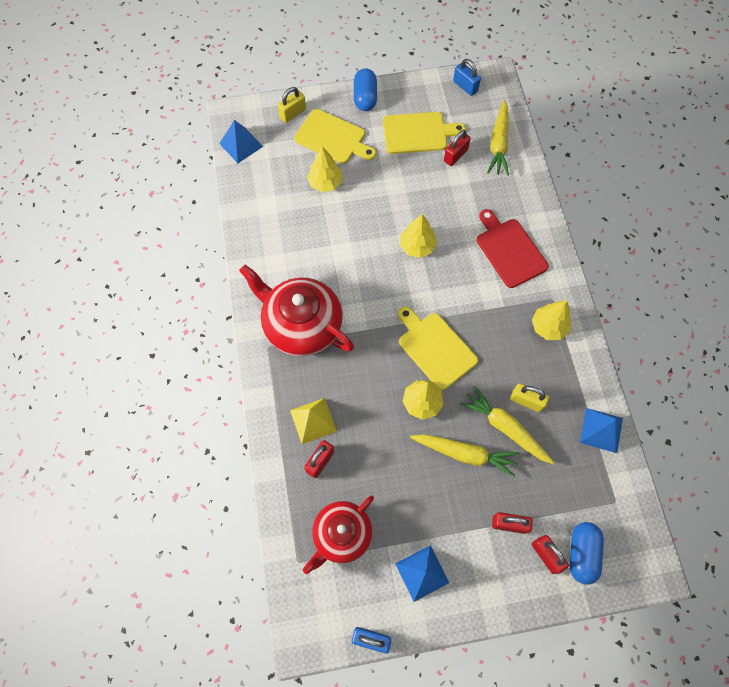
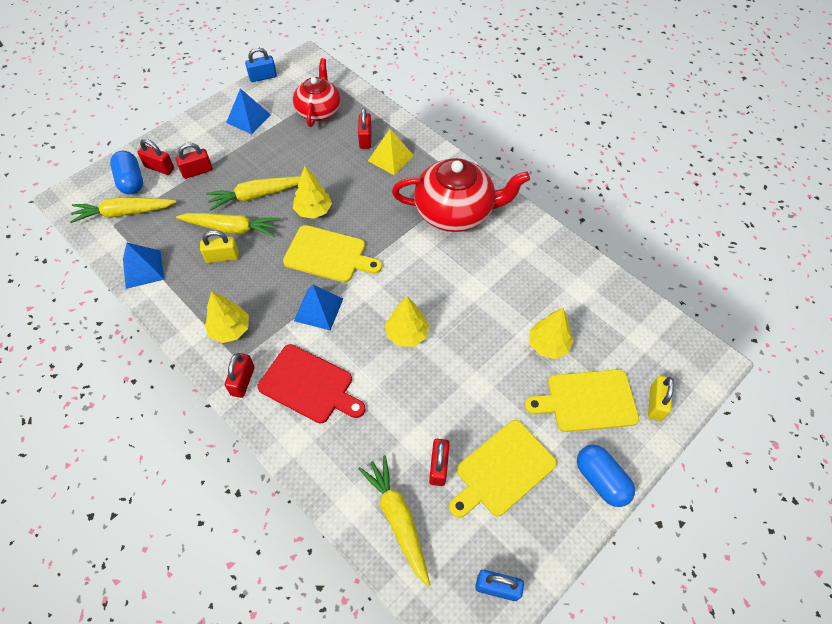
camera: 145 degrees right, 10 degrees down
blue pyramid [219,120,263,163] -> blue pyramid moved to [294,285,343,331]
none -> yellow carrot [70,197,177,223]
none -> red padlock [225,353,255,398]

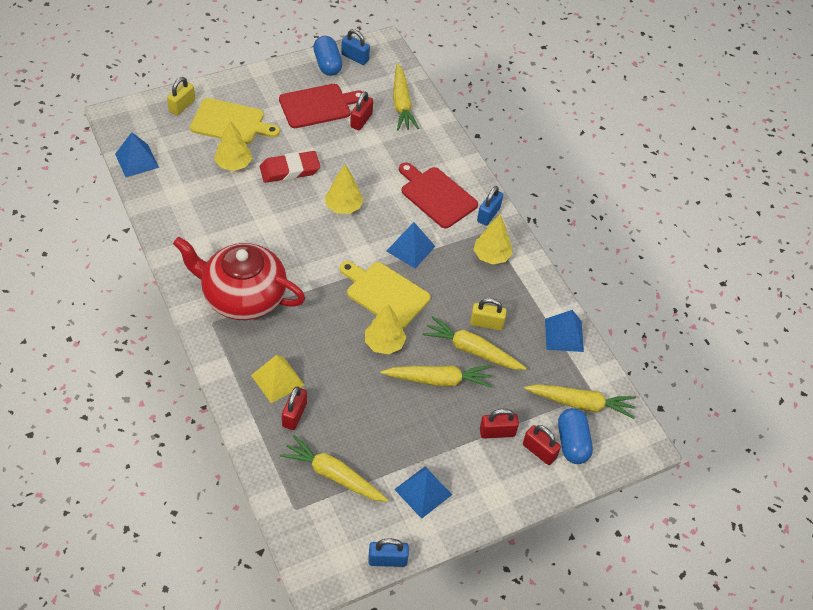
camera: 165 degrees left, 5 degrees down
red padlock [225,353,255,398] -> blue padlock [477,186,503,226]
red teapot [293,58,341,127] -> yellow carrot [280,435,388,502]
yellow cutting board [449,420,557,518] -> red cutting board [279,84,363,128]
blue capsule [577,445,635,507] -> blue capsule moved to [313,36,342,76]
none -> blue pyramid [115,132,159,177]
none -> red eraser [260,151,320,183]

